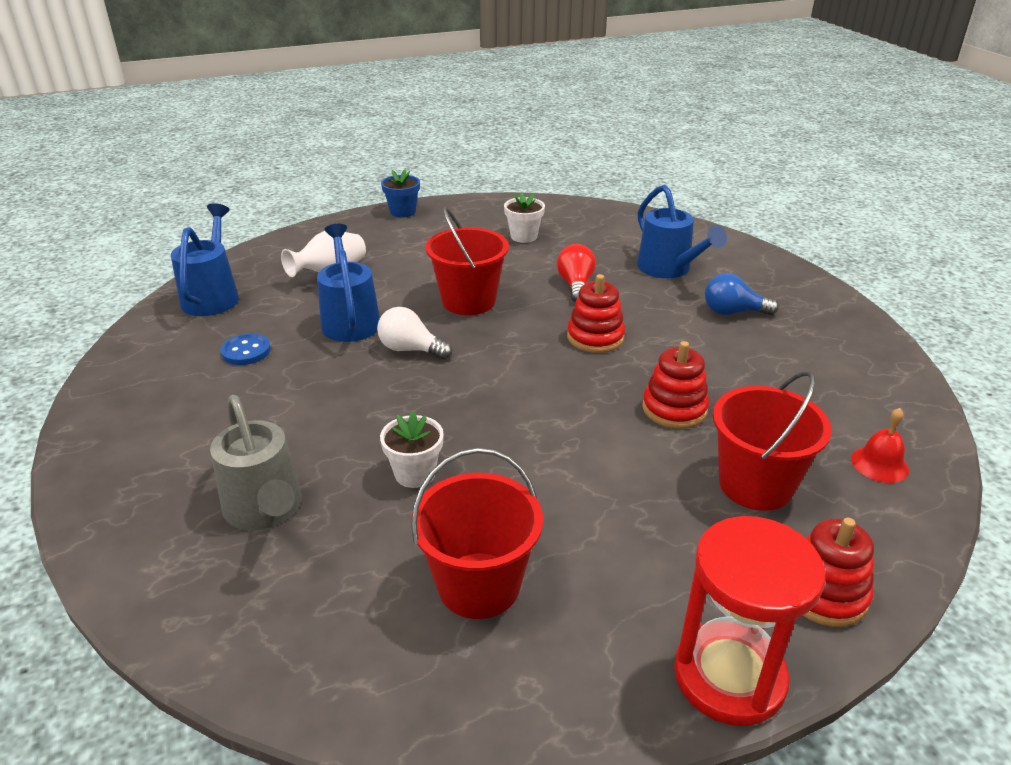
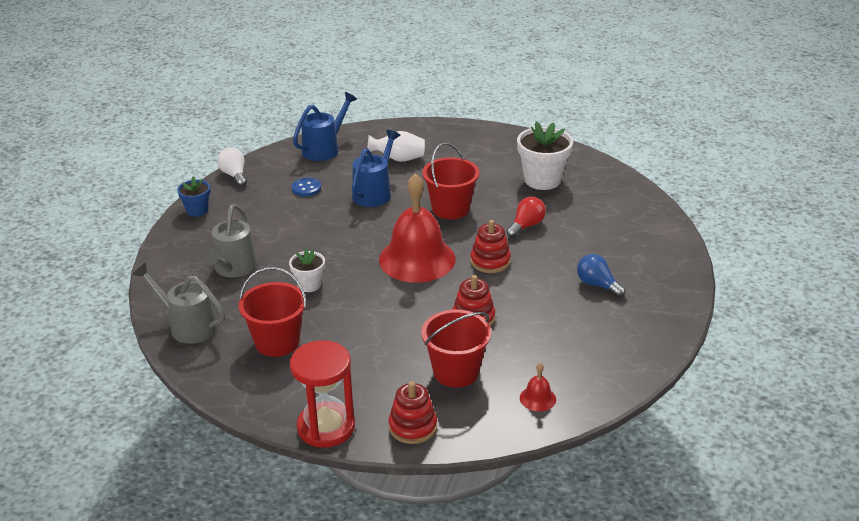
camera: 40 degrees right, 0 degrees up
white light bulb [377,307,452,359] -> white light bulb moved to [217,147,247,187]
blue flower pot [381,169,420,217] -> blue flower pot moved to [177,176,210,217]
white flower pot [504,192,545,243] -> white flower pot [517,121,573,190], size x1.77
blue watering can [637,185,727,278] -> none
none -> grey watering can [132,263,225,344]
none -> red bell [379,173,456,283]

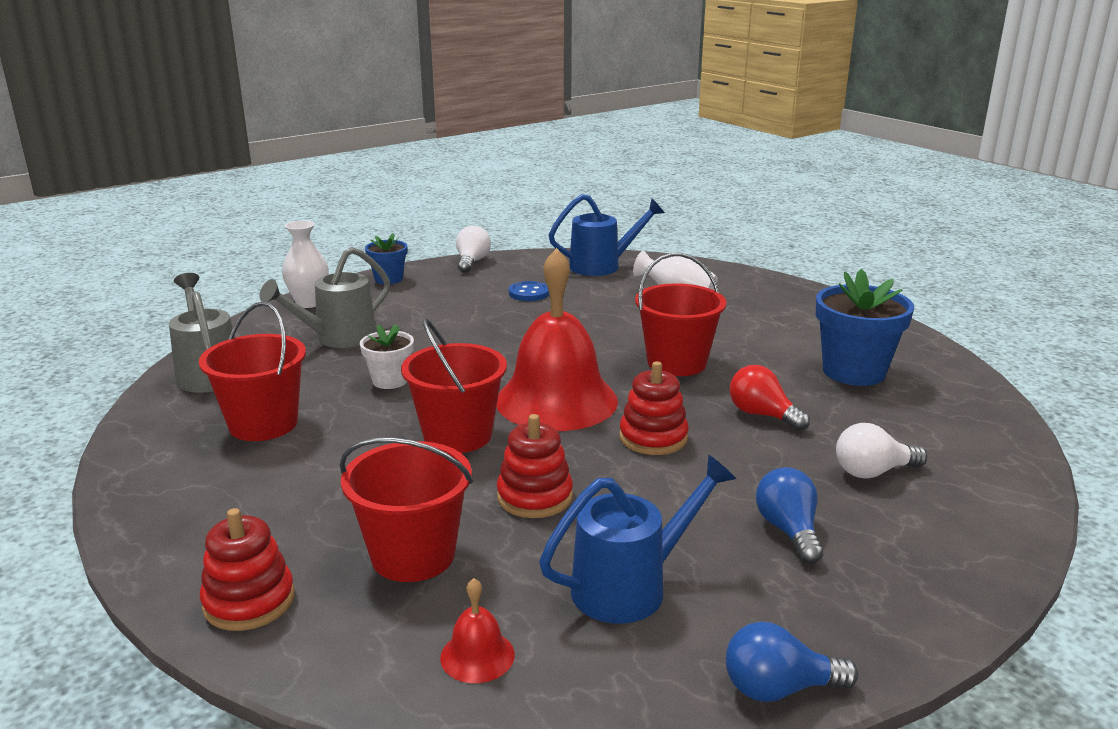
camera: 35 degrees right, 10 degrees down
red hourglass [290,340,355,448] -> none
blue watering can [352,130,400,207] -> blue watering can moved to [539,455,736,624]
red light bulb [506,197,546,238] -> red light bulb turned 120 degrees counterclockwise [730,365,810,431]
white flower pot [517,121,573,190] -> blue flower pot [816,269,914,386]
none -> white vase [282,220,329,308]
none -> red bucket [401,318,507,453]
none -> blue light bulb [726,622,858,702]
none -> white light bulb [836,423,927,479]

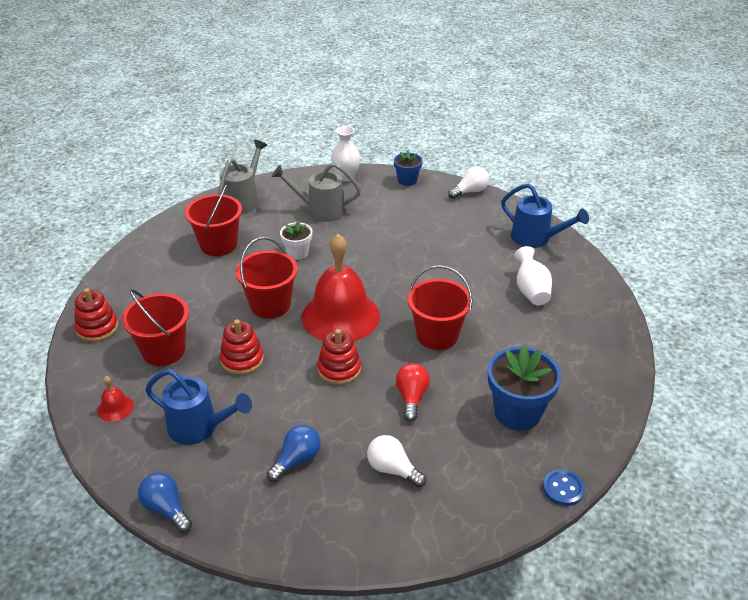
camera: 50 degrees right, 15 degrees up
blue button [509,281,549,301] -> blue button moved to [543,469,585,506]

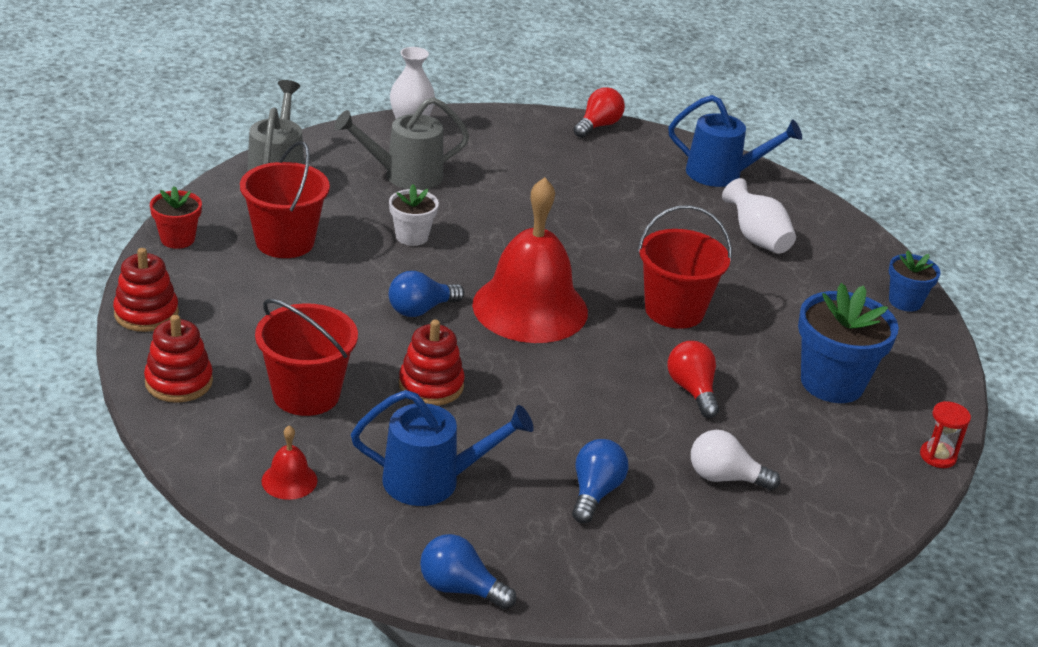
camera: 25 degrees left, 5 degrees down
red bucket [235,237,298,319] -> blue light bulb [389,271,465,317]
red stacking toy [317,329,361,385] -> red stacking toy moved to [113,248,179,332]
blue flower pot [394,150,423,186] -> blue flower pot moved to [889,250,941,312]
white light bulb [448,166,489,199] -> red light bulb [573,87,625,138]
blue button [543,469,585,506] -> red hourglass [920,401,971,468]
none -> red flower pot [150,186,202,249]

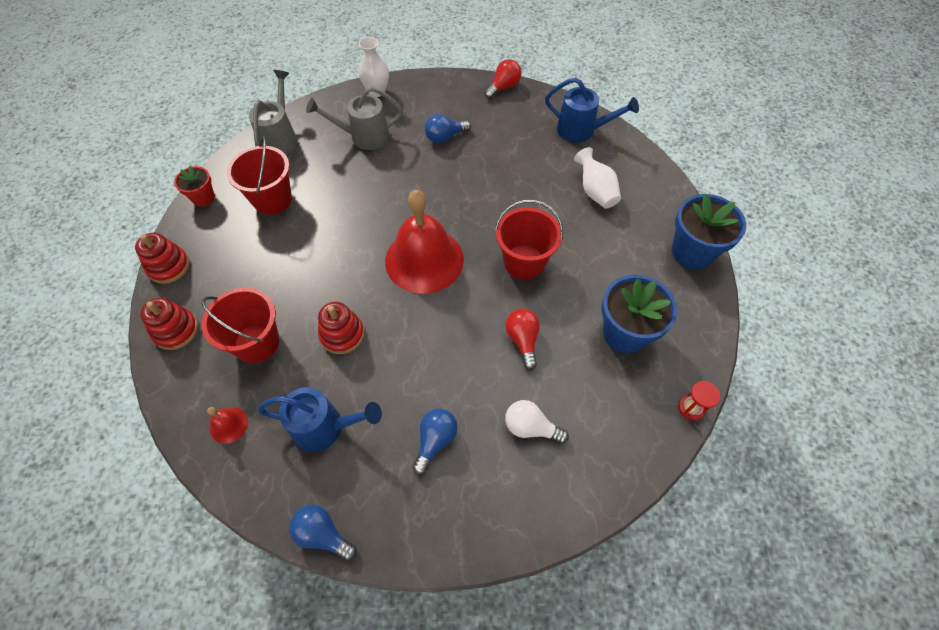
camera: 10 degrees right, 25 degrees up
white flower pot [389,184,439,246] -> none
blue light bulb [389,271,465,317] -> blue light bulb moved to [425,114,471,143]
blue flower pot [889,250,941,312] -> blue flower pot [672,193,746,269], size x1.77

